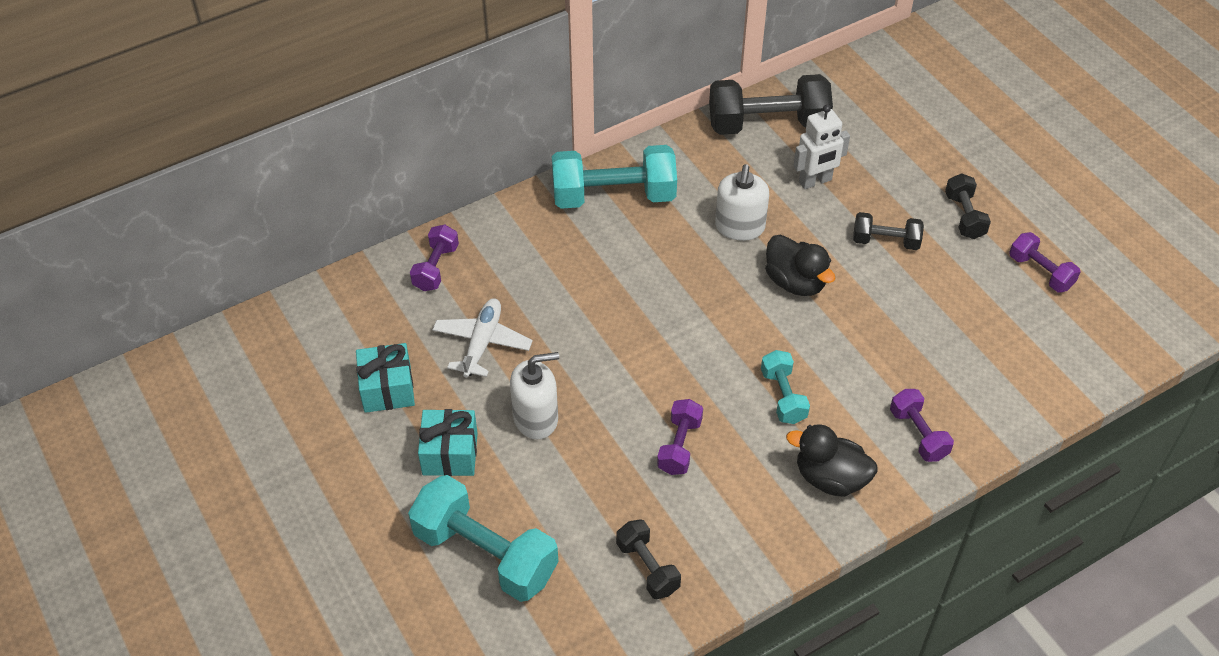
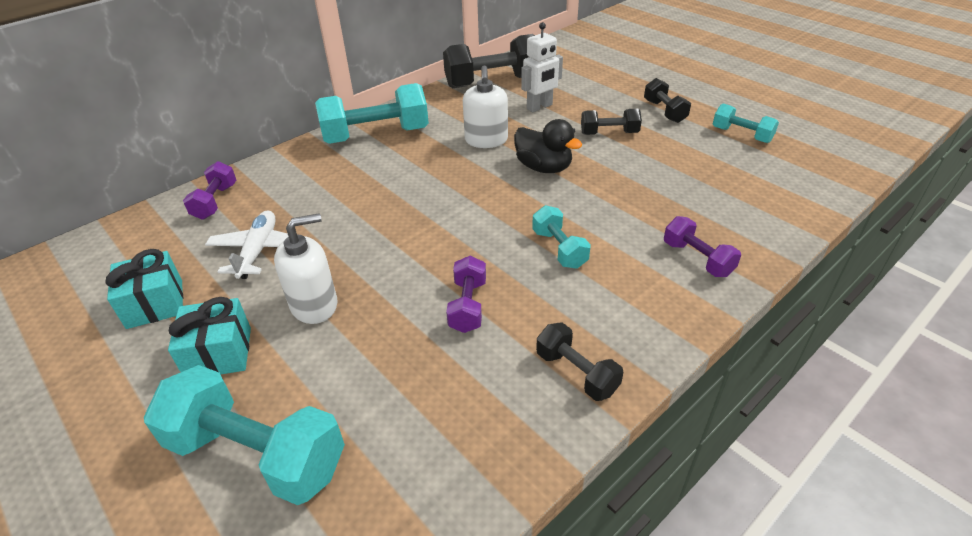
camera: 10 degrees left, 10 degrees down
black dumbbell [616,519,681,599] -> black dumbbell moved to [536,323,623,401]
black duck [786,424,878,497] -> none
purple dumbbell [1009,232,1081,292] -> turquoise dumbbell [713,103,779,143]

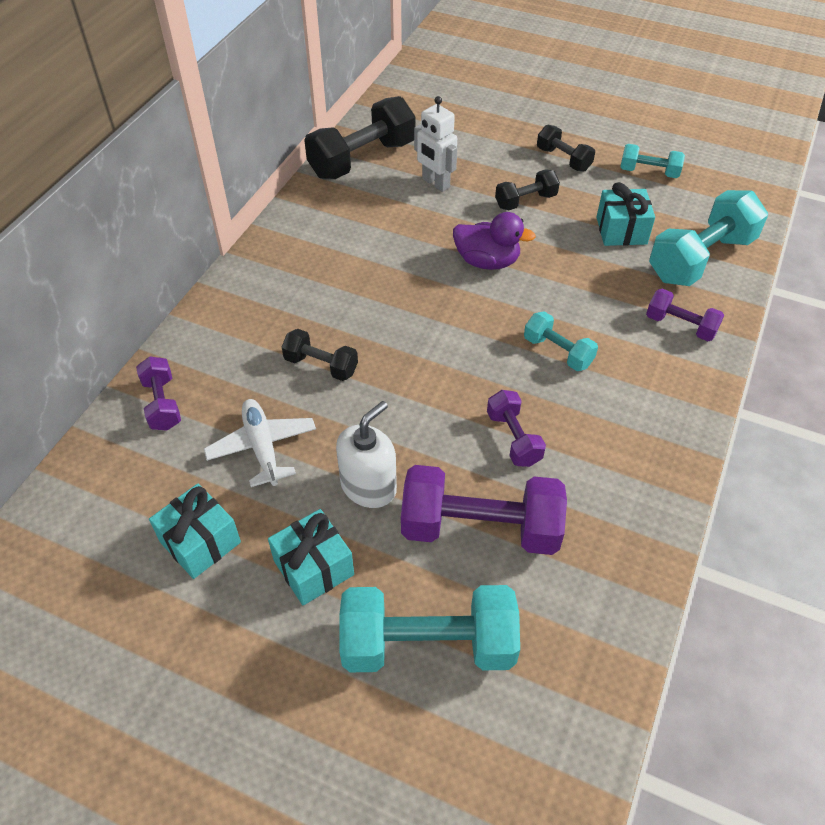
camera: 25 degrees left, 10 degrees up
turquoise dumbbell [315,83,429,144] -> turquoise dumbbell moved to [649,190,768,286]
white soap dispenser [463,66,508,148] -> none
black duck [514,119,583,173] -> purple duck [453,212,536,270]
white robot [521,22,563,112] -> white robot turned 105 degrees clockwise [414,96,457,192]
black dumbbell [536,323,623,401] -> black dumbbell moved to [282,329,358,381]
none -> purple dumbbell [401,465,567,555]
none -> turquoise gift [597,182,655,246]

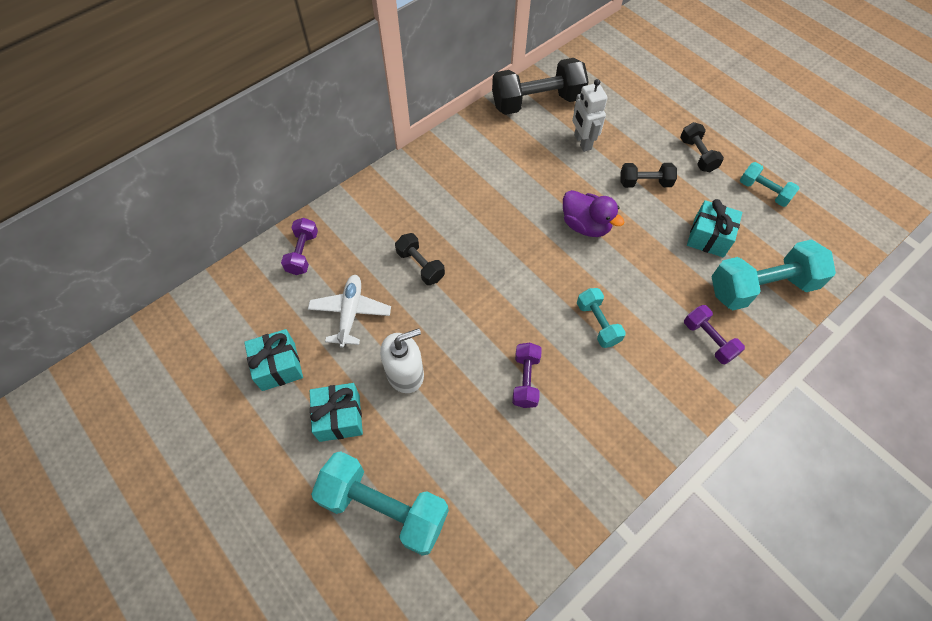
camera: 25 degrees right, 10 degrees up
purple dumbbell [401,465,567,555] -> none

